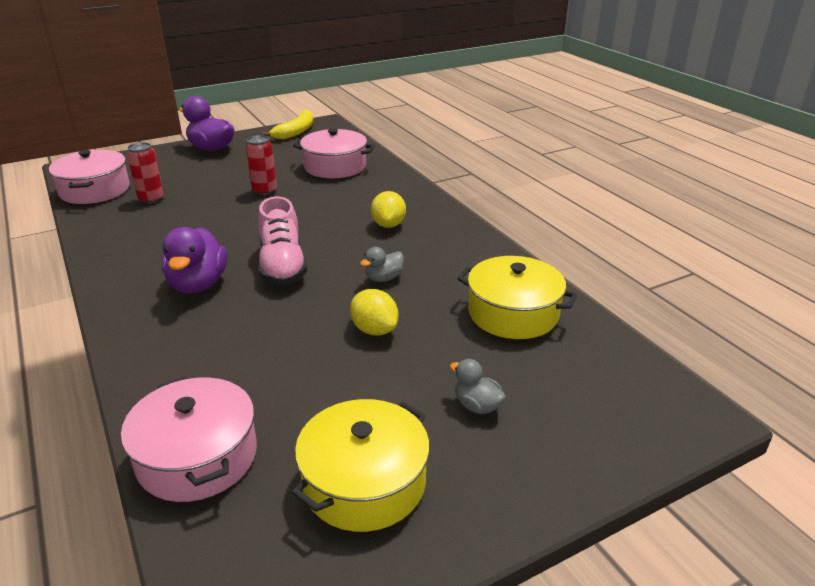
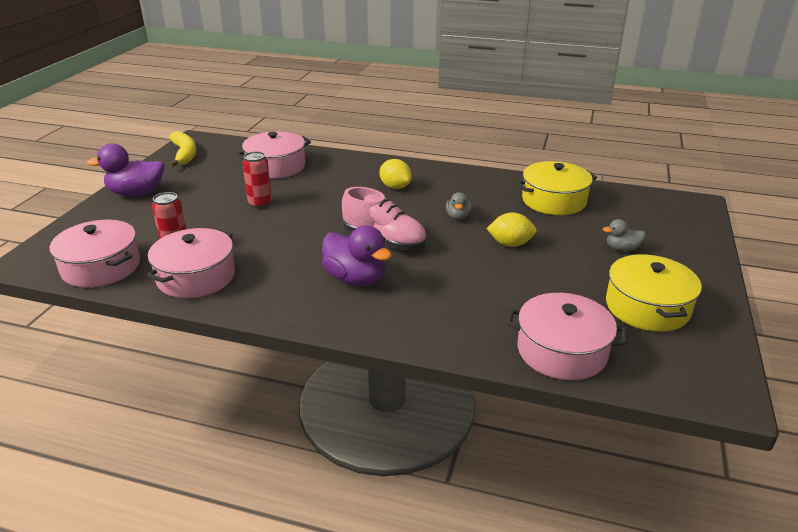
camera: 45 degrees left, 0 degrees up
none -> pink pot [147,228,235,298]

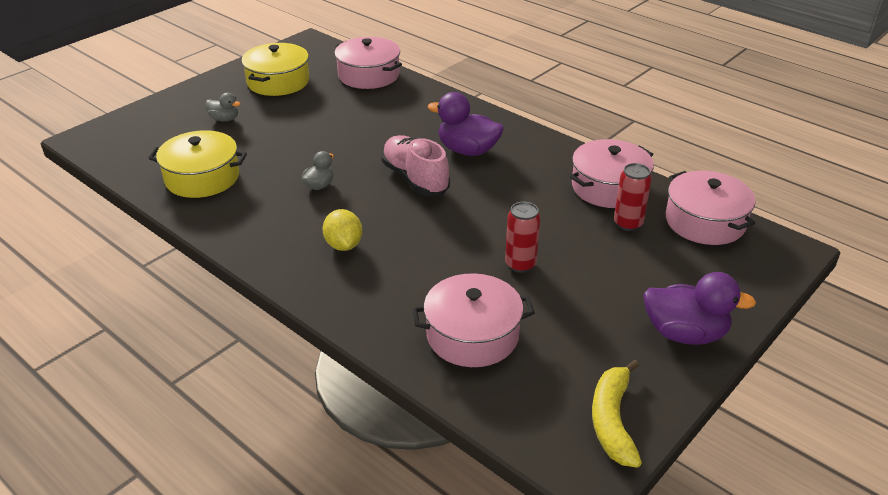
camera: 155 degrees left, 5 degrees up
purple duck [322,225,392,286] -> purple duck turned 45 degrees counterclockwise [428,92,504,156]
yellow lemon [486,213,537,247] -> none

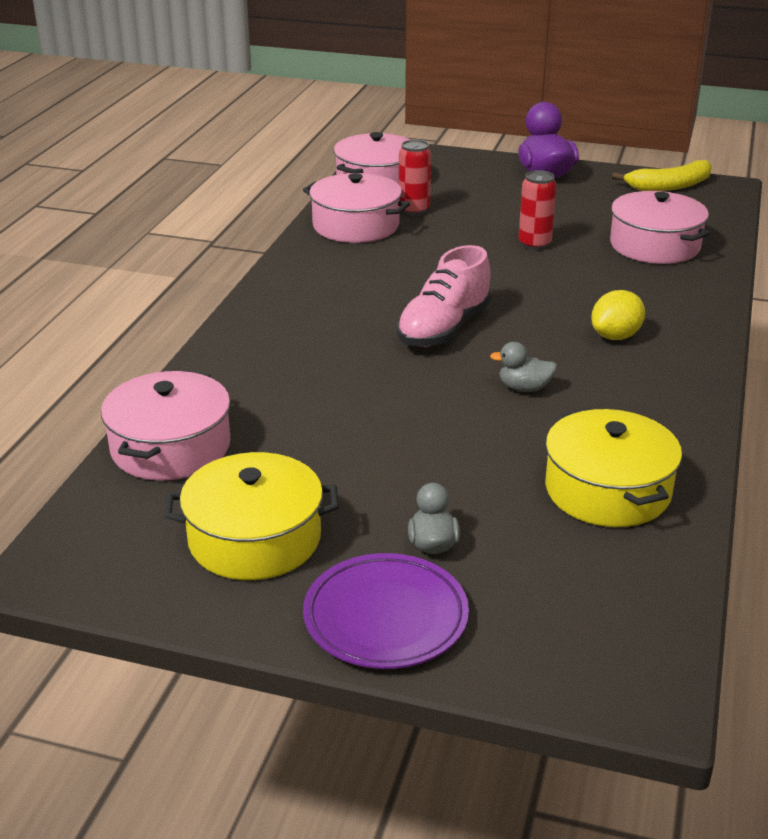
camera: 115 degrees left, 5 degrees down
purple duck [428,92,504,156] -> none
none -> purple plate [303,553,469,669]

